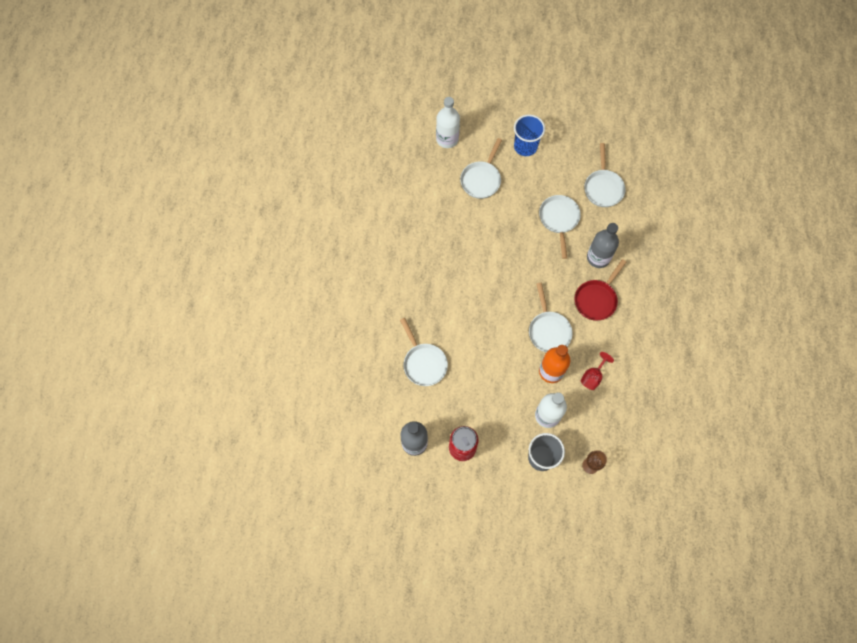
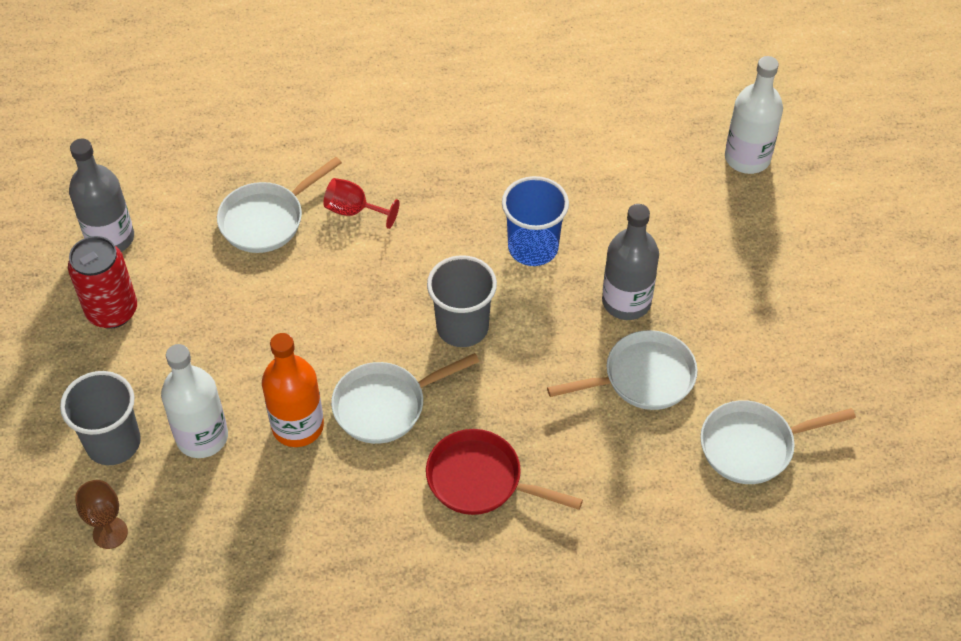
camera: 75 degrees right, 15 degrees down
white pan [460,138,502,199] -> none
blue cup [514,114,545,156] -> blue cup moved to [502,176,569,266]
red goblet [581,352,614,390] -> red goblet moved to [323,178,399,229]
grey bottle [587,223,619,268] -> grey bottle moved to [602,204,659,320]
none -> grey cup [427,255,497,347]

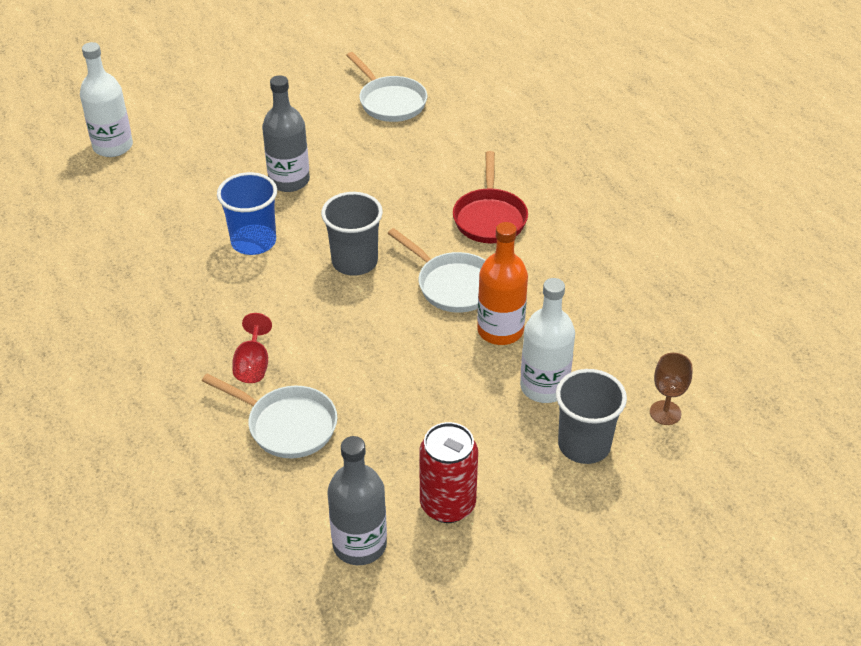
camera: 110 degrees left, 10 degrees down
white pan [547,330,698,410] -> none

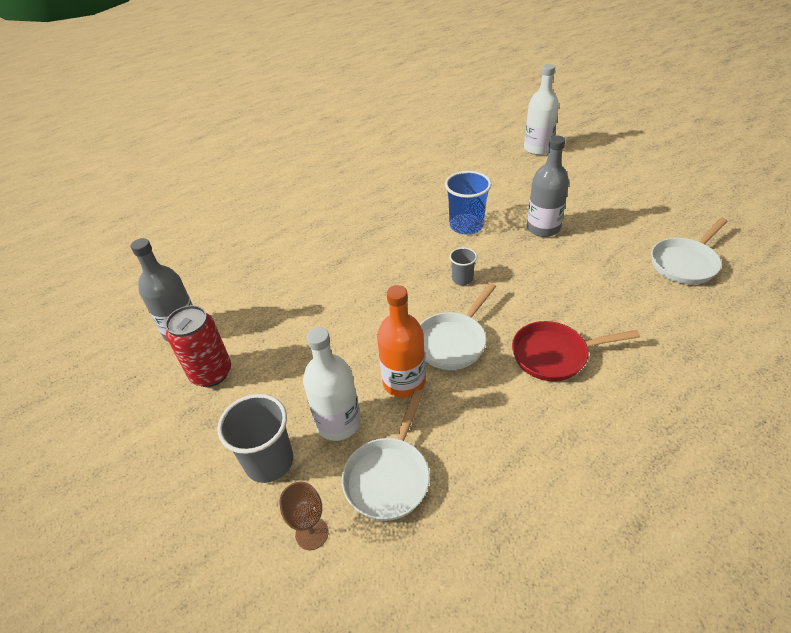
camera: 85 degrees right, 0 degrees up
white pan [202,373,337,458] -> white pan moved to [342,389,430,521]
red goblet [232,313,272,383] -> none
grey cup [321,192,383,276] -> grey cup [449,247,477,285], size x0.55

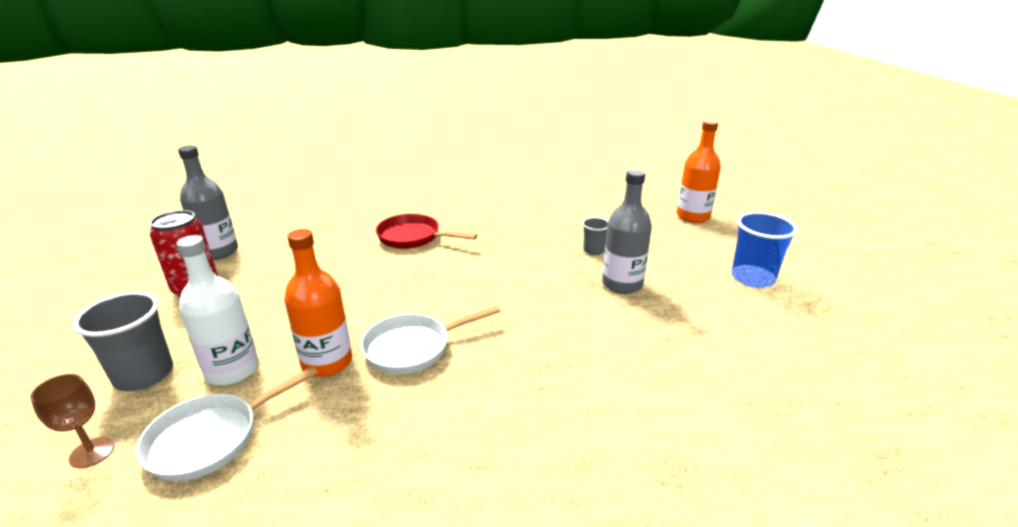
camera: 25 degrees right, 15 degrees down
blue cup [445,171,492,235] -> blue cup moved to [732,212,798,288]
grey cup [449,247,477,285] -> grey cup moved to [582,217,608,255]
red pan [512,321,640,381] -> red pan moved to [376,214,477,249]
white bottle [524,64,559,155] -> orange bottle [677,120,721,223]
white pan [651,218,728,284] -> none

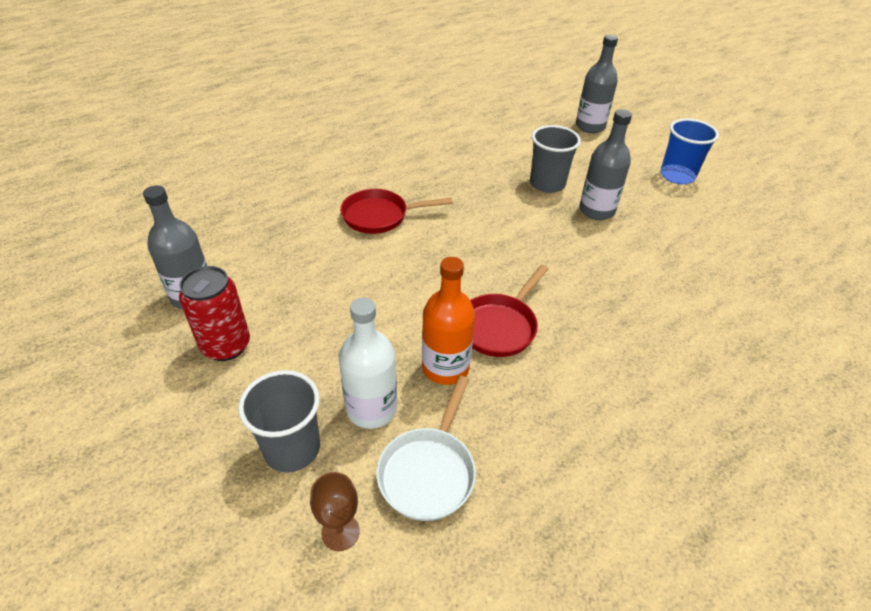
camera: 30 degrees left, 15 degrees up
white pan [360,305,500,374] -> red pan [470,265,548,357]
grey cup [582,217,608,255] -> grey cup [530,125,581,193], size x1.82
orange bottle [677,120,721,223] -> grey bottle [576,35,618,133]

